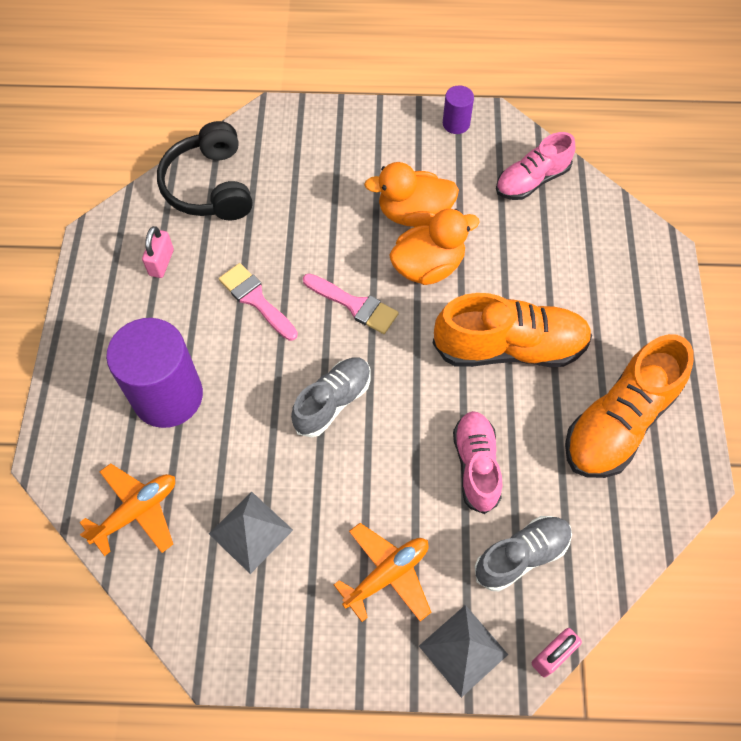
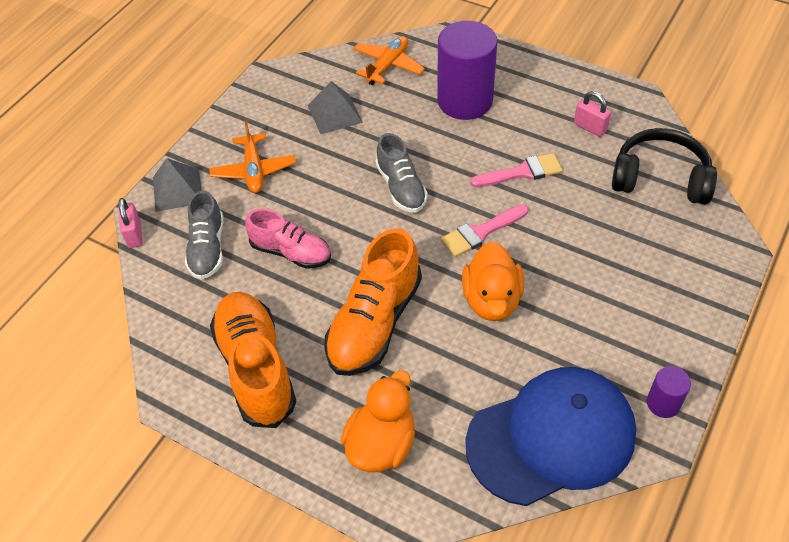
camera: 120 degrees right, 10 degrees down
orange plane [79,463,175,556] -> orange plane turned 135 degrees counterclockwise [353,36,425,85]
orange duck [364,162,459,227] -> orange duck moved to [341,370,415,472]
pink shoe [496,132,575,200] -> blue cap [465,367,636,506]

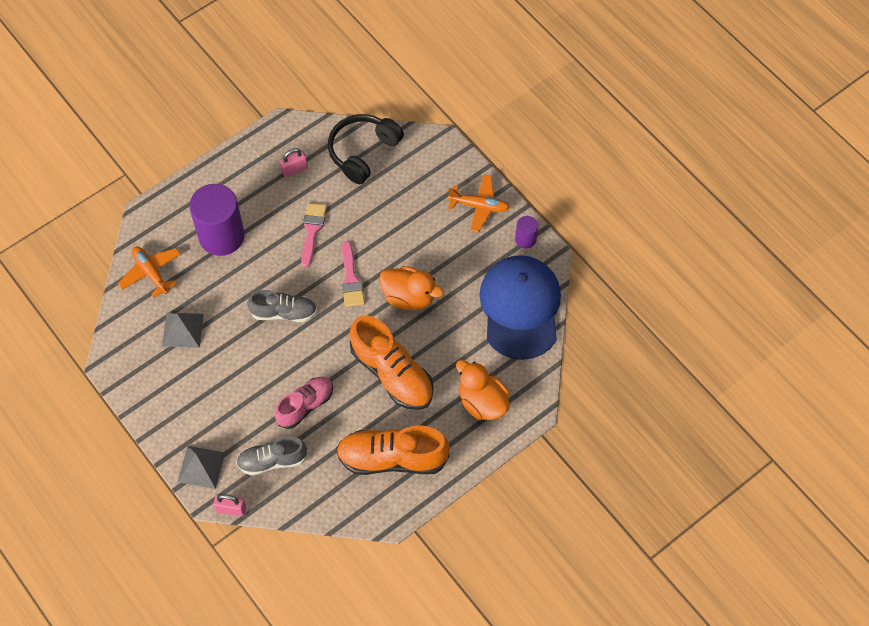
camera: 70 degrees left, 10 degrees up
grey shoe [185,190,223,280] -> grey shoe turned 150 degrees clockwise [236,436,308,476]
orange plane [209,121,296,193] -> orange plane moved to [448,174,510,233]

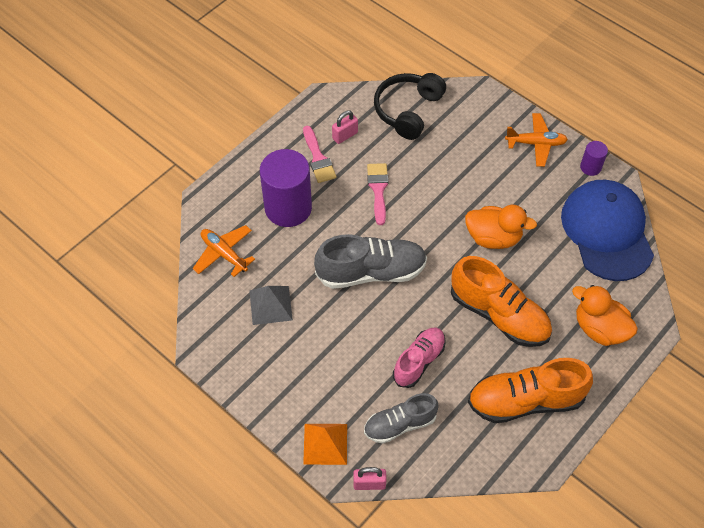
camera: 10 degrees left, 5 degrees down
grey pyramid [178,446,225,489] -> orange pyramid [303,424,347,465]
grey shoe [247,290,317,322] -> grey shoe [314,234,427,289], size x1.58
pink brush [342,241,365,307] -> pink brush moved to [303,126,337,183]

